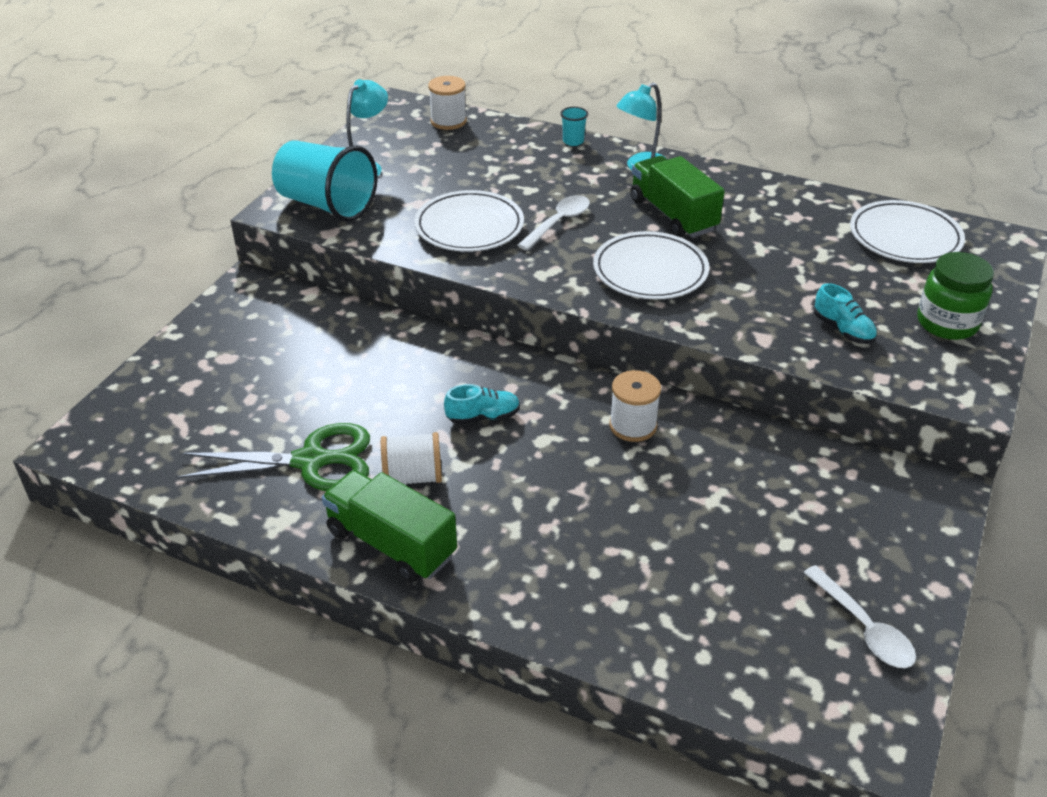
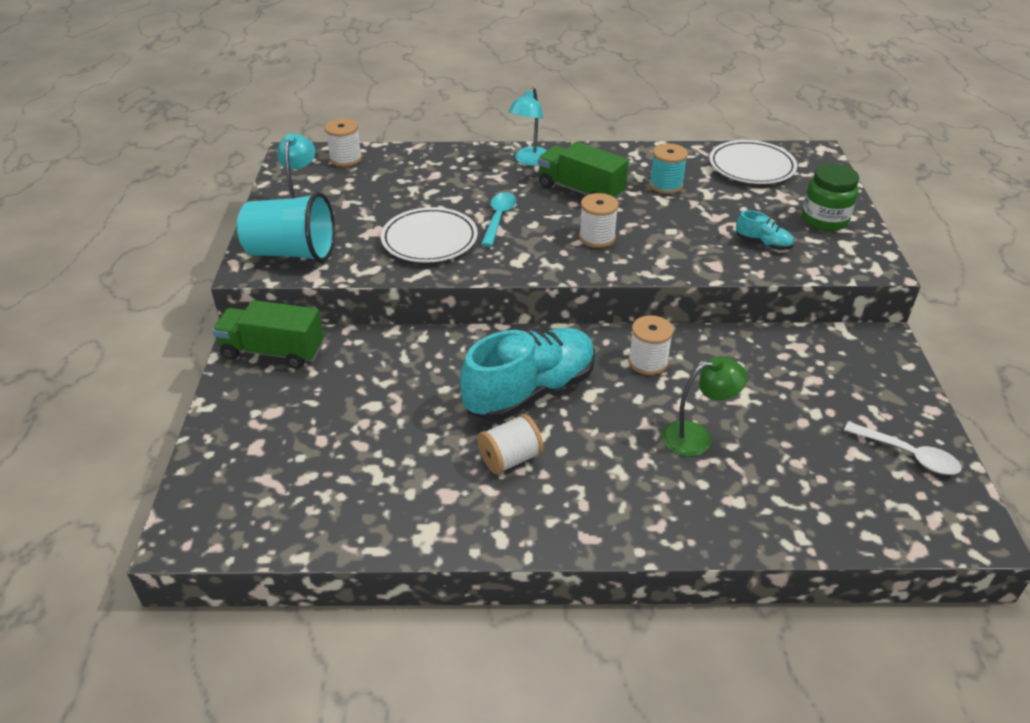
camera: 25 degrees left, 0 degrees up
green scissors [176,423,370,491] -> none
green truck [322,470,457,582] -> green truck moved to [212,300,324,369]
turquoise shoe [444,384,520,424] -> turquoise shoe [460,328,595,421], size x2.35
white spoon [517,195,590,250] -> turquoise spoon [481,192,516,247]
turquoise cup [560,107,588,146] -> none
white plate [593,231,709,299] -> white spool [579,193,619,248]
none -> turquoise spool [649,144,688,194]
none -> green lamp [662,357,747,457]

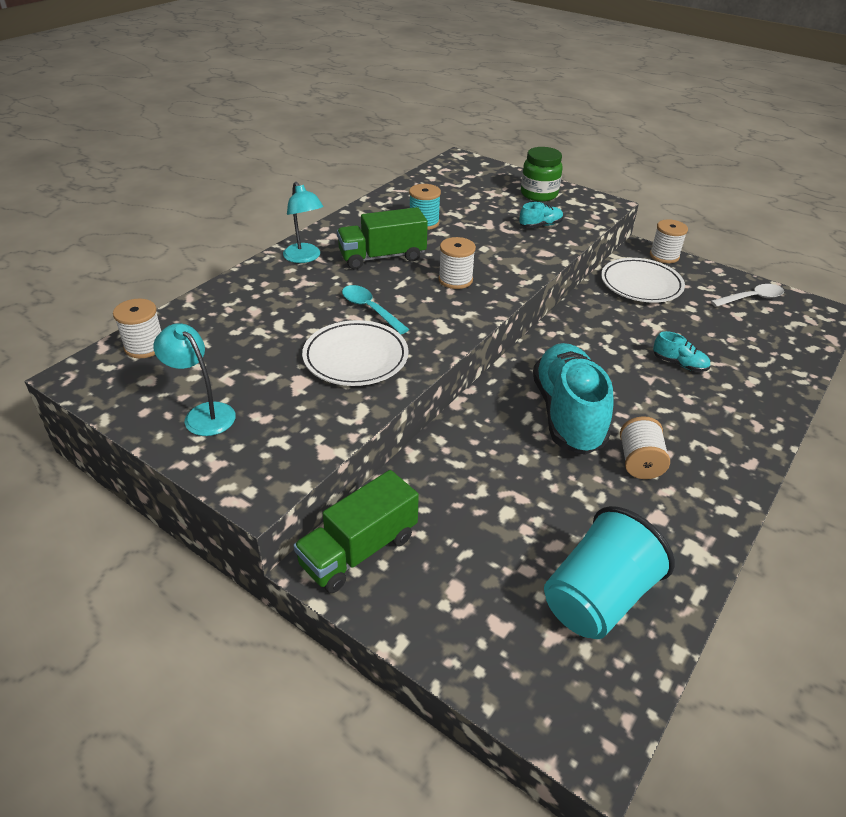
camera: 55 degrees left, 0 degrees up
turquoise cup [237,192,335,262] -> turquoise cup moved to [544,506,675,639]
white spool [628,315,673,375] -> white spool moved to [650,219,688,263]
green lamp [662,357,747,457] -> turquoise shoe [653,331,710,372]
white plate [709,140,797,184] -> white plate moved to [601,258,685,303]

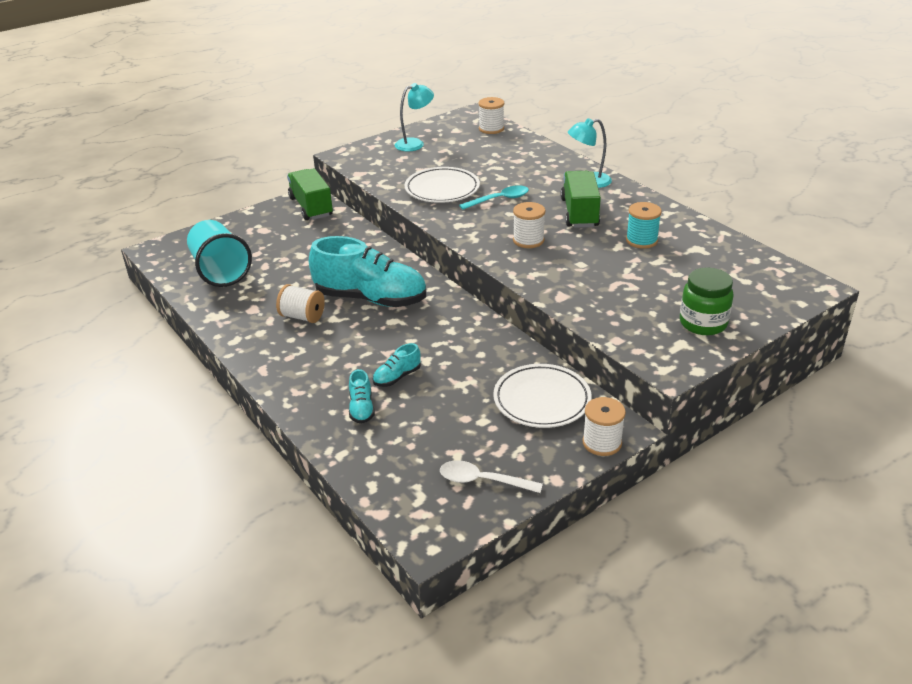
camera: 110 degrees right, 5 degrees down
turquoise shoe [519,202,563,228] -> turquoise shoe moved to [349,369,375,424]
white spoon [711,284,784,307] -> white spoon turned 105 degrees clockwise [440,460,543,493]

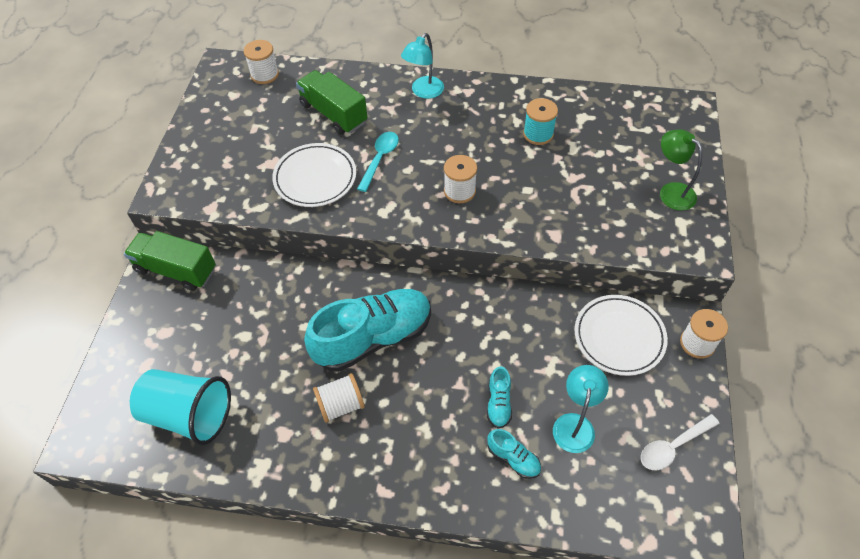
camera: 45 degrees left, 20 degrees up
turquoise lamp [395,83,434,151] -> turquoise lamp moved to [553,365,609,453]
green truck [561,171,601,228] -> green truck moved to [296,70,368,135]
green jar [680,268,734,335] -> green lamp [660,130,702,211]

